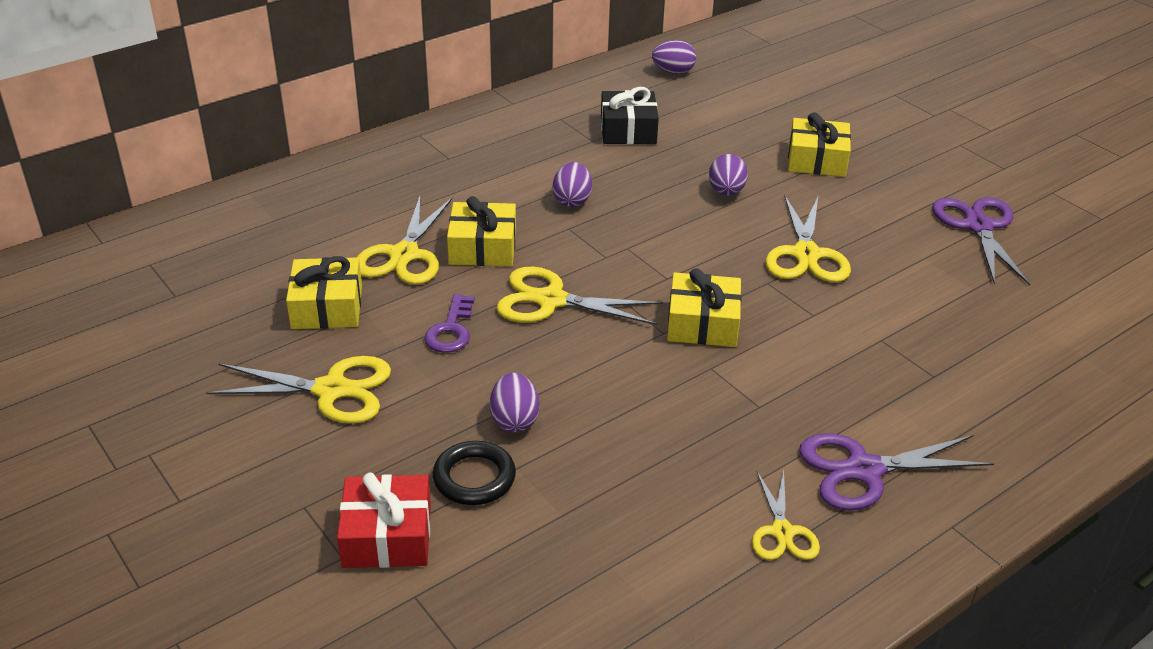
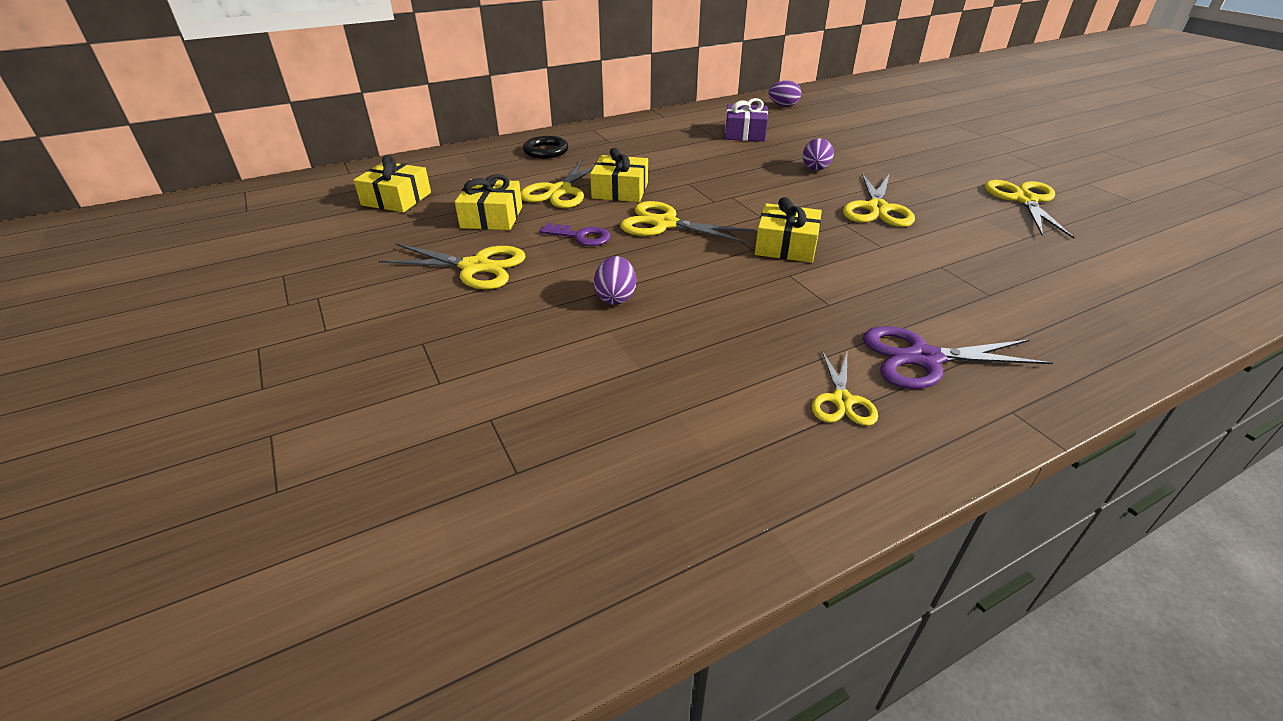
camera: 10 degrees right, 0 degrees up
red gift [337,472,431,568] -> none
purple key [424,294,475,353] -> purple key turned 90 degrees counterclockwise [540,223,611,246]
black ring [433,441,516,505] -> black ring moved to [523,136,568,159]
purple egg [553,162,592,207] -> none
black gift [601,87,659,144] -> purple gift [725,98,768,141]
yellow gift [788,112,851,177] -> yellow gift moved to [354,155,431,212]
purple scissors [932,197,1030,286] -> yellow scissors [985,180,1075,239]

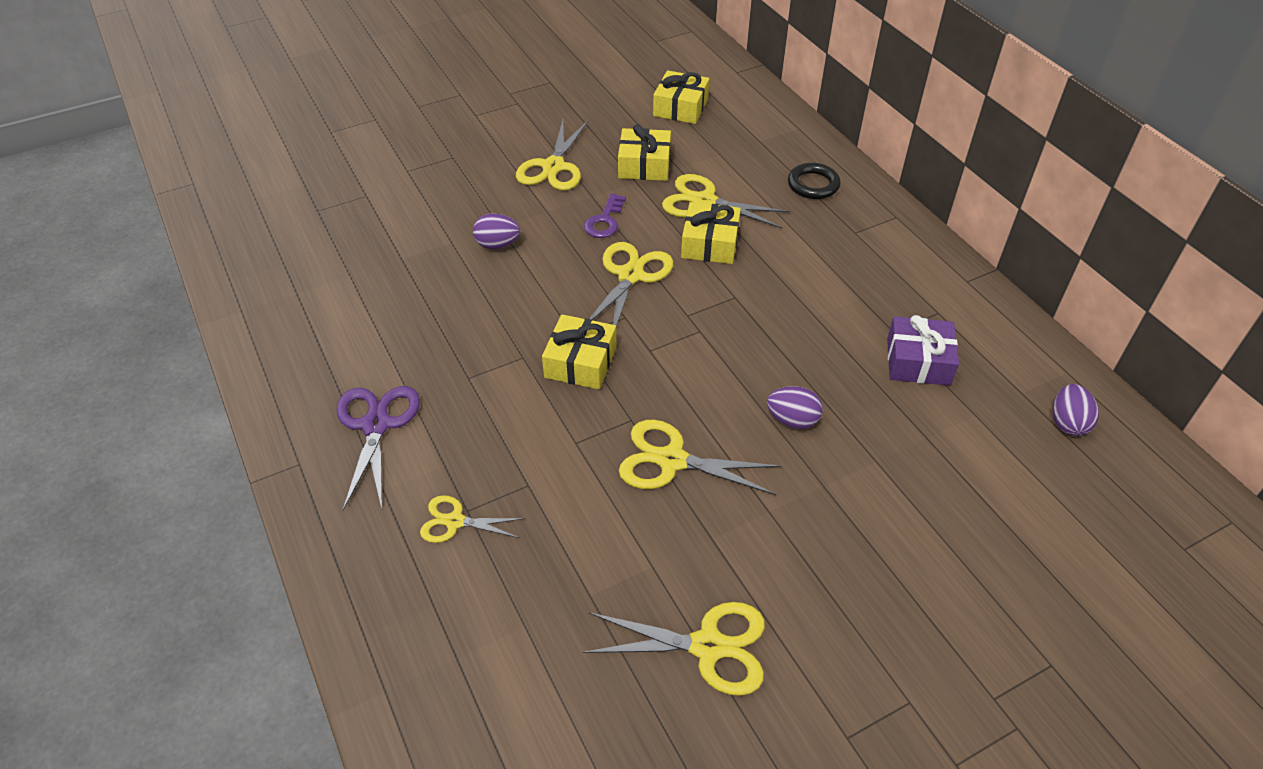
camera: 90 degrees right, 10 degrees up
yellow scissors [812,350,878,426] -> yellow scissors moved to [420,495,525,543]

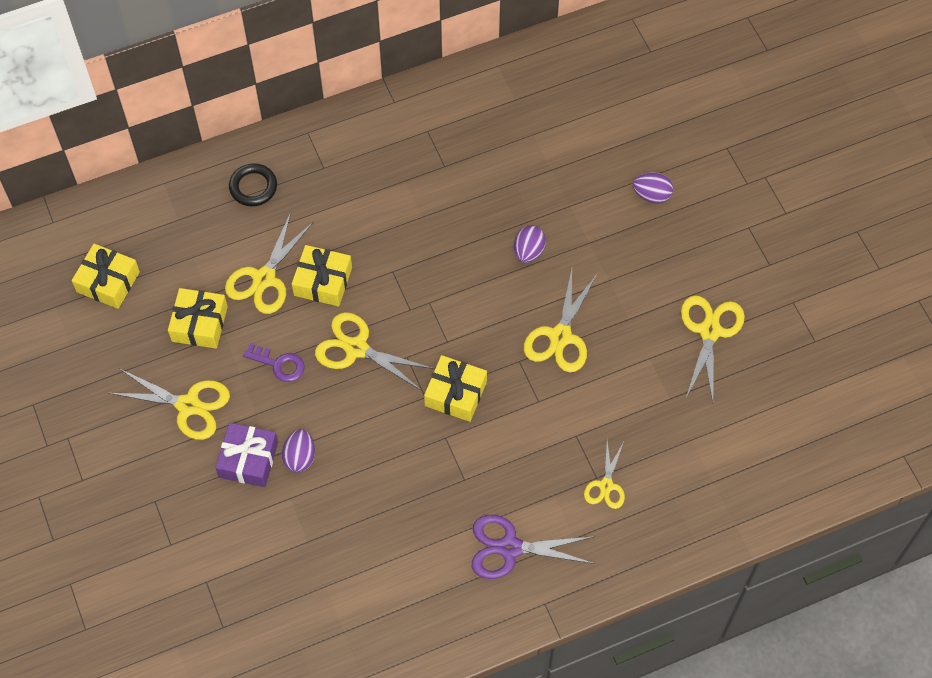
camera: 85 degrees left, 15 degrees up
purple gift [887,315,959,386] -> purple gift moved to [215,423,278,487]
purple egg [1053,384,1099,436] -> purple egg moved to [633,172,673,204]

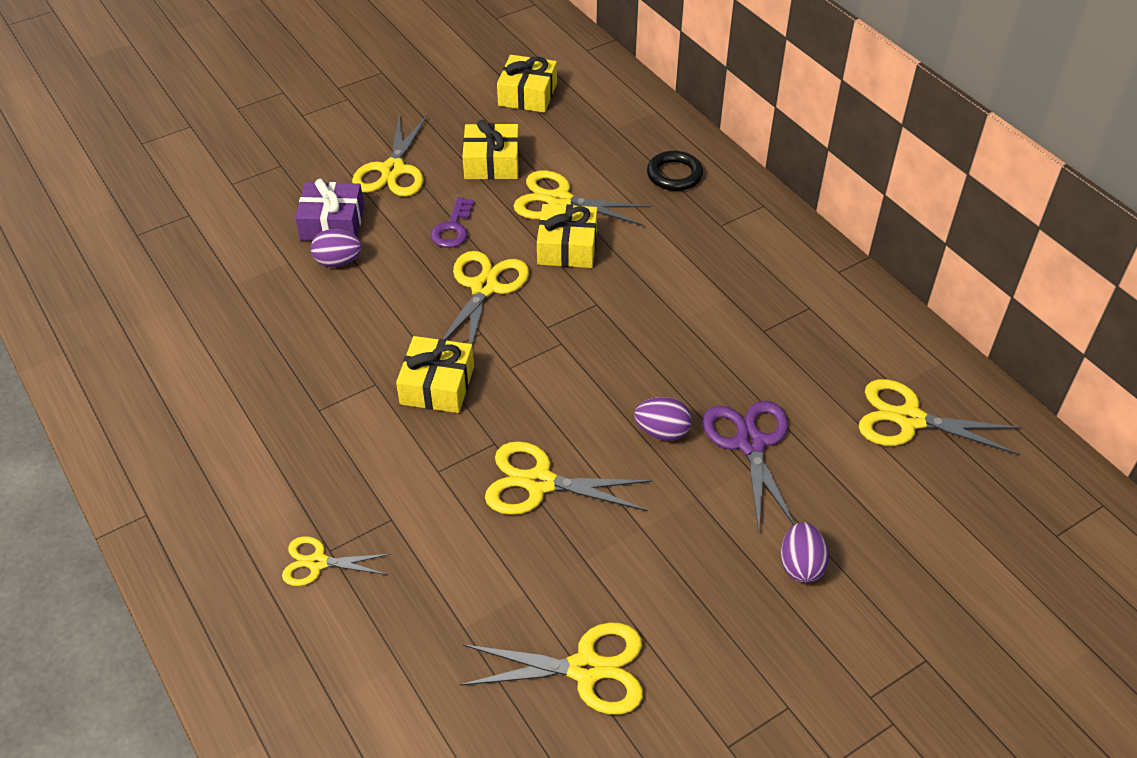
camera: 80 degrees right, 15 degrees down
purple scissors [472,515,595,579] -> purple scissors moved to [702,401,795,531]
none -> yellow scissors [859,379,1021,455]

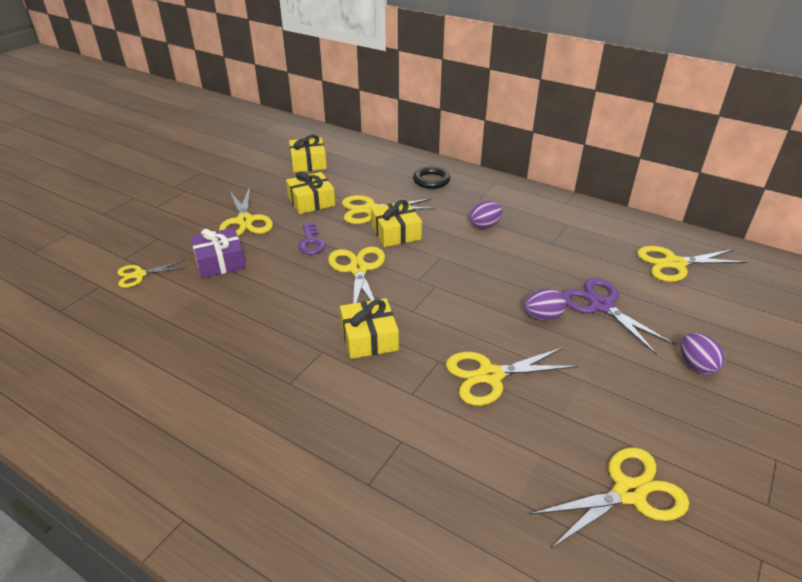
camera: 25 degrees left, 10 degrees down
yellow scissors [282,536,391,586] -> yellow scissors moved to [117,260,186,288]
purple egg [311,229,362,267] -> purple egg moved to [469,201,503,229]

